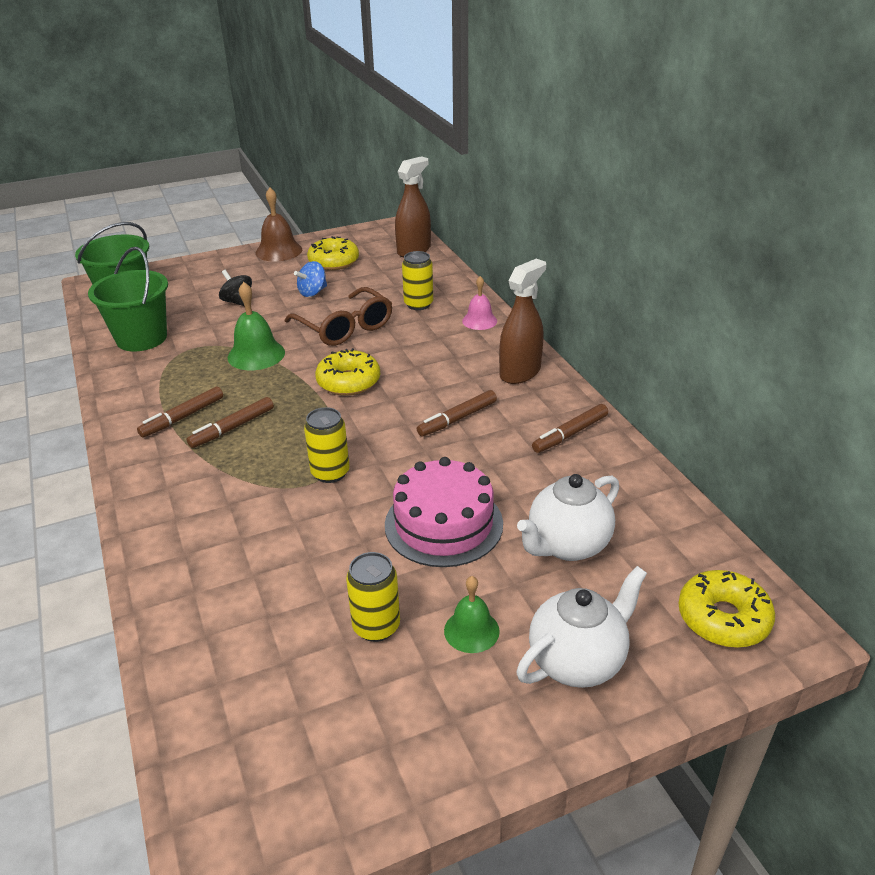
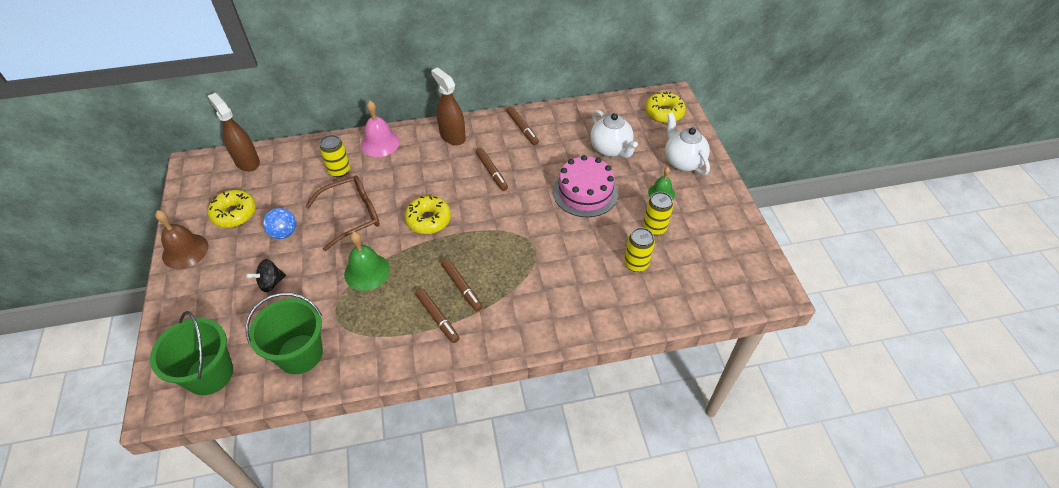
camera: 80 degrees left, 15 degrees up
yellow can [304,407,350,483] -> yellow can moved to [624,228,655,272]
pink bell [462,276,497,330] -> pink bell [361,101,400,157], size x1.54

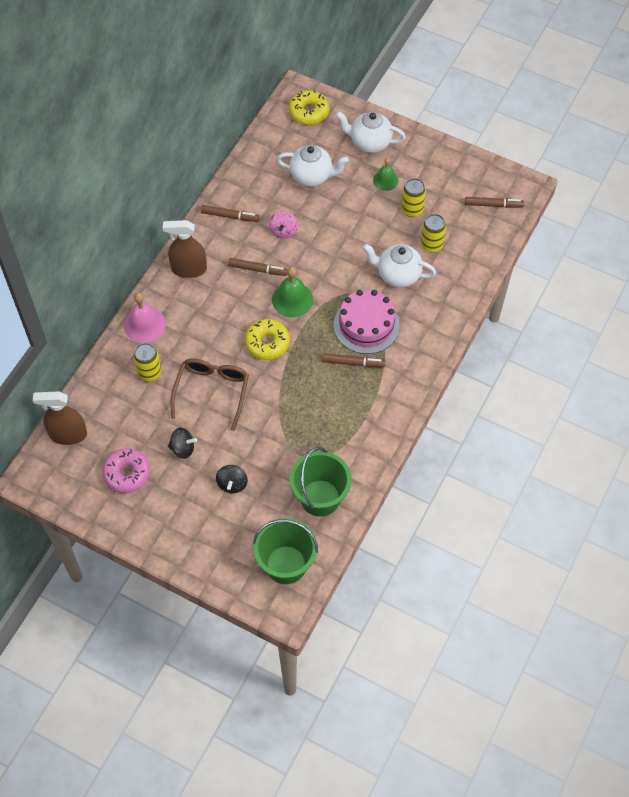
camera: 50 degrees left, 10 degrees up
brown bell [155,210,208,269] -> none
yellow donut [208,190,256,228] -> pink donut [102,448,150,493]
blue spinning top [263,208,296,239] -> black spinning top [168,428,197,459]
green bell [344,232,390,291] -> green bell moved to [272,267,313,317]
brown marker [415,288,459,343] -> brown marker moved to [465,197,524,208]
pink cake [553,155,618,217] -> pink cake moved to [334,290,400,354]
none -> pink spinning top [269,211,297,239]
none -> white teapot [363,244,436,288]

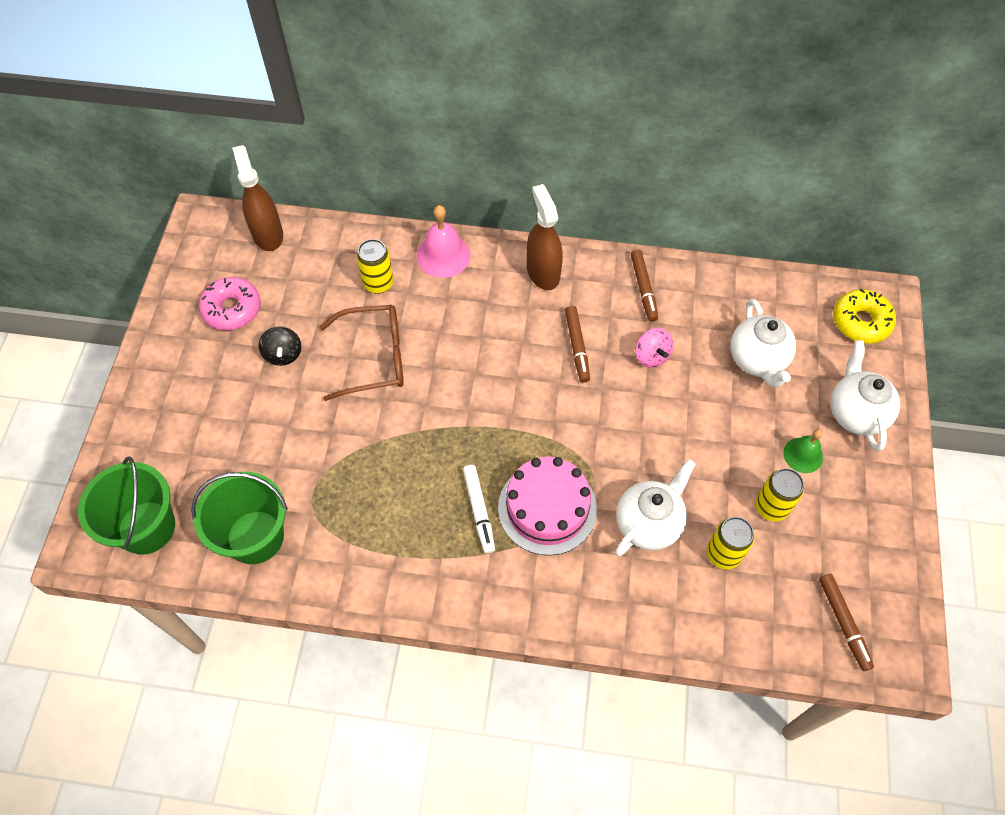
camera: 70 degrees right, 0 degrees up
black spinning top [216,465,248,493] -> none
yellow donut [245,319,290,360] -> none
pink spinning top [269,211,297,239] -> pink spinning top turned 105 degrees counterclockwise [635,328,673,368]
green bell [272,267,313,317] -> none
brown marker [322,353,385,367] -> white marker [463,465,495,553]
white teapot [363,244,436,288] -> white teapot turned 45 degrees clockwise [615,459,696,557]

